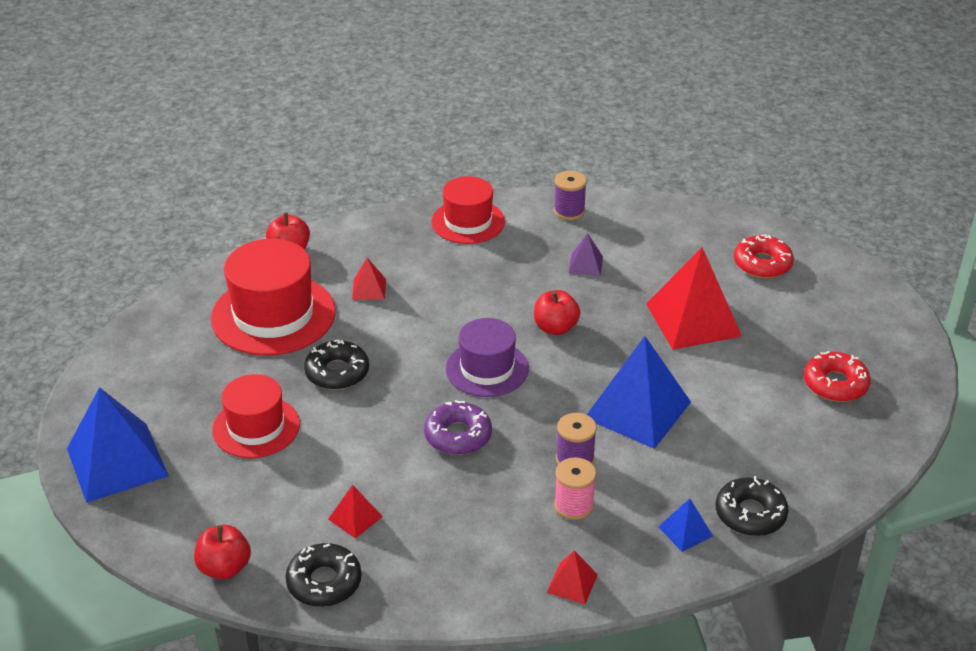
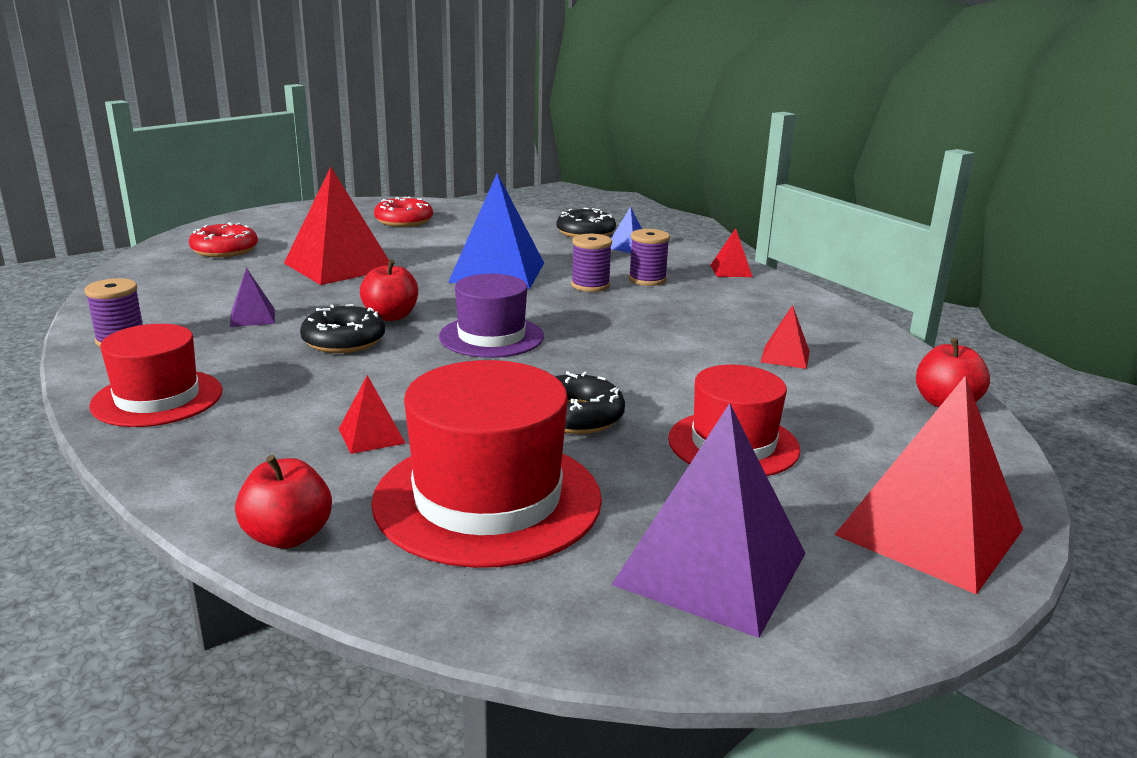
camera: 115 degrees left, 15 degrees down
blue pyramid [67,387,169,503] -> red pyramid [834,375,1023,595]
black donut [285,543,362,607] -> black donut moved to [300,304,385,353]
purple donut [424,400,492,455] -> none
pink spool [554,457,596,520] -> purple spool [629,229,670,286]
none -> purple pyramid [611,403,806,638]

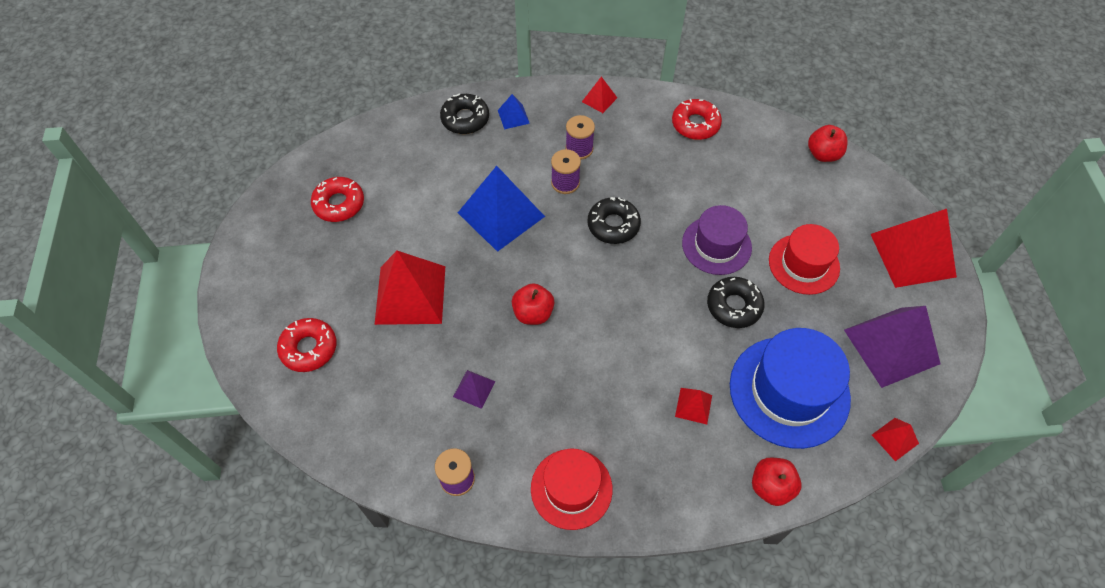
camera: 50 degrees left, 35 degrees up
black donut [300,304,385,353] -> black donut moved to [587,197,641,244]
red hat [371,360,602,568] -> blue hat [730,328,851,449]
purple hat [439,274,544,358] -> purple hat moved to [682,205,752,275]
red pyramid [761,305,810,369] -> red pyramid moved to [872,418,919,461]
none -> red donut [672,99,722,140]

